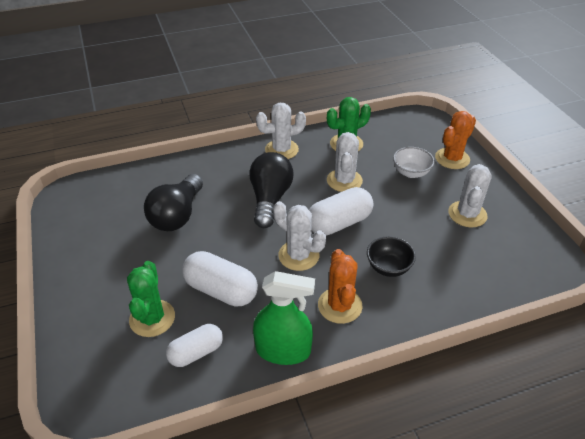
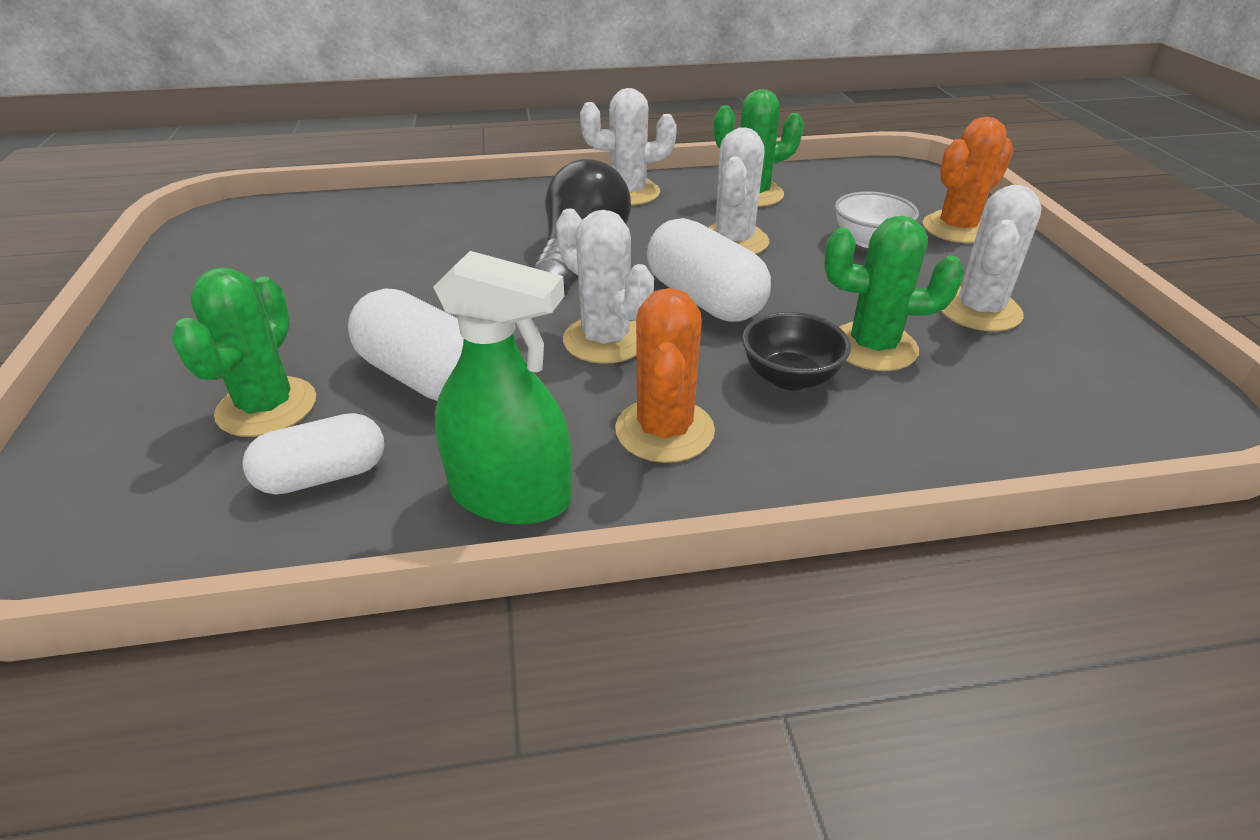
camera: 10 degrees right, 5 degrees down
black light bulb [144,174,203,231] -> none
white capsule [309,187,373,235] -> white capsule turned 75 degrees clockwise [647,218,771,322]
none -> green cactus [824,216,964,371]

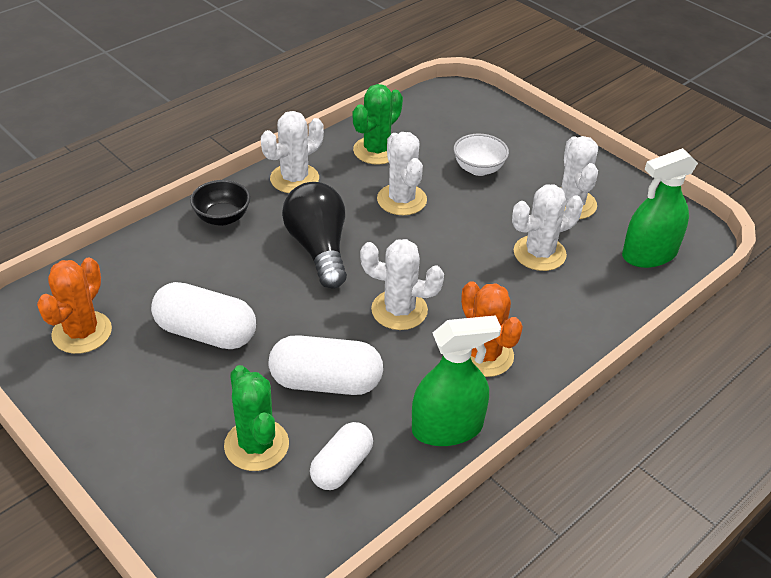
camera: 35 degrees left, 5 degrees up
white capsule [647,218,771,322] -> white capsule moved to [151,282,256,349]
black bowl [742,312,851,391] -> black bowl moved to [190,180,250,226]
green cactus [824,216,964,371] -> white cactus [512,184,583,271]
orange cactus [923,117,1013,243] -> orange cactus moved to [37,258,112,354]
none -> green spray bottle [622,148,698,268]

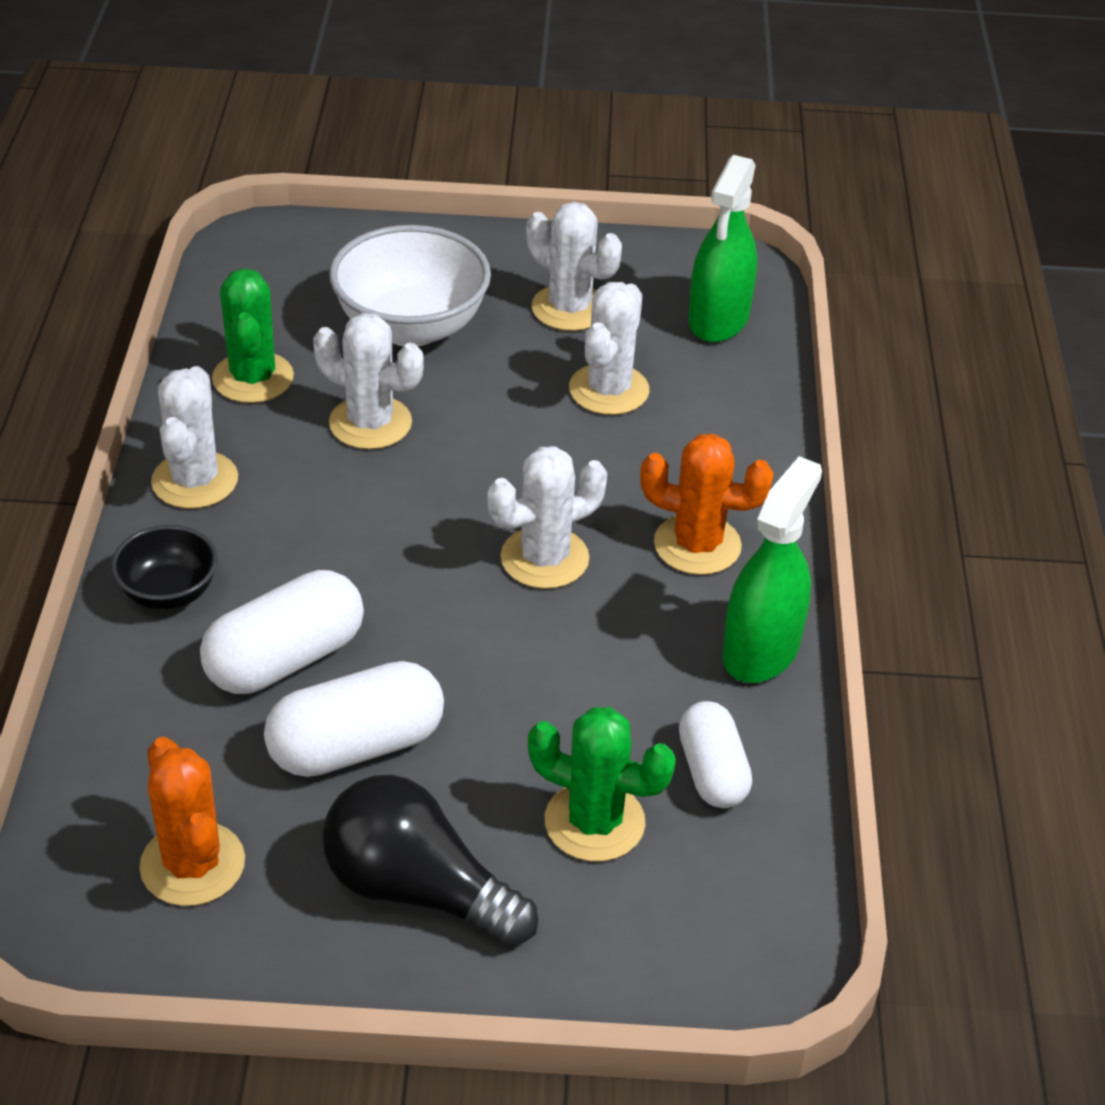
camera: 45 degrees left, 0 degrees up
white capsule [269,335,383,395] -> white capsule moved to [200,570,364,694]
black light bulb [282,182,347,289] -> black light bulb moved to [322,775,538,947]
white bowl [454,134,509,176] -> white bowl [329,225,491,346], size x1.77

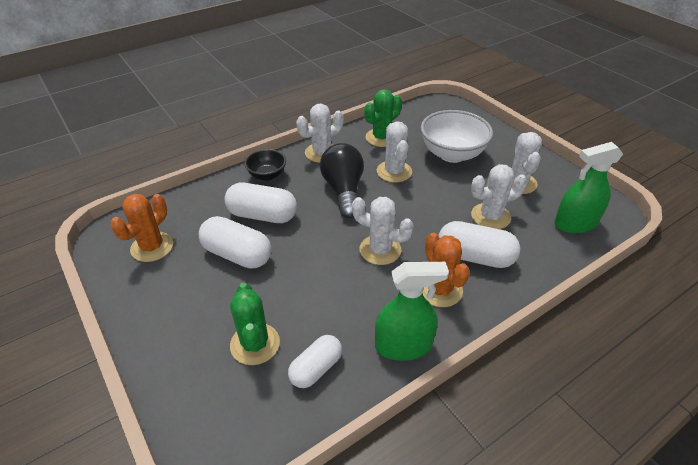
camera: 55 degrees right, 0 degrees up
black light bulb [322,775,538,947] -> black light bulb moved to [320,143,364,218]
none -> white capsule [438,221,520,268]

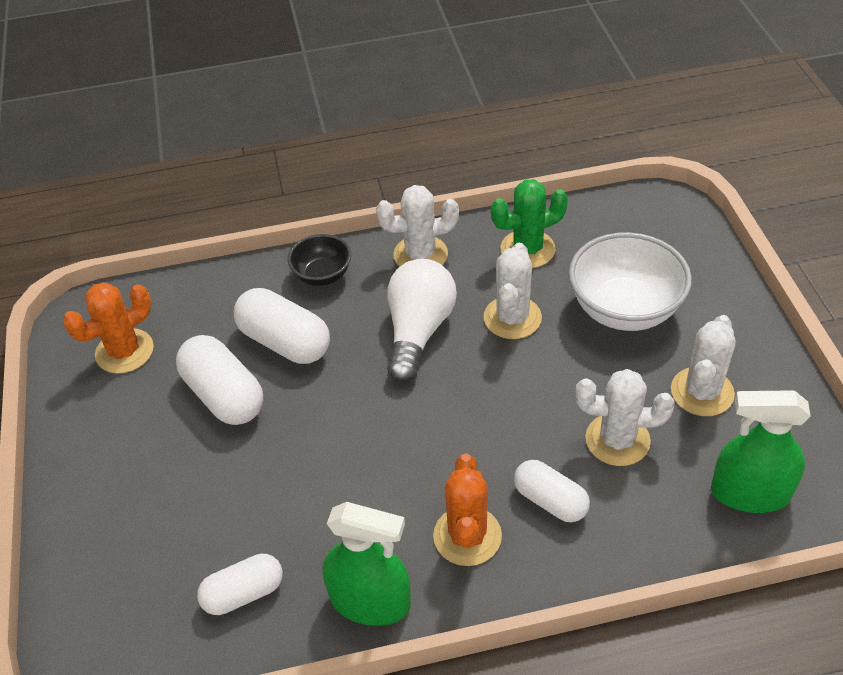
camera: 25 degrees right, 5 degrees up
green cactus [230,282,280,365] -> none
black light bulb [320,143,364,218] -> white light bulb [387,259,457,383]
white cactus [352,197,414,265] -> none
white capsule [438,221,520,268] -> white capsule [514,460,590,522], size x0.66

